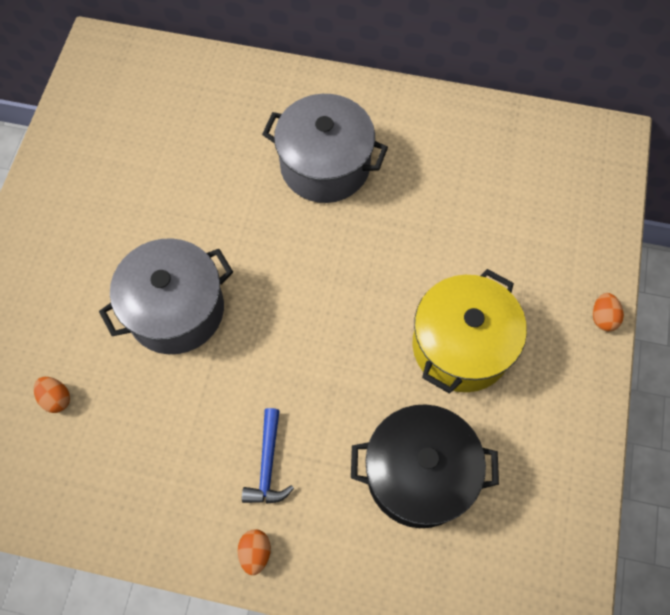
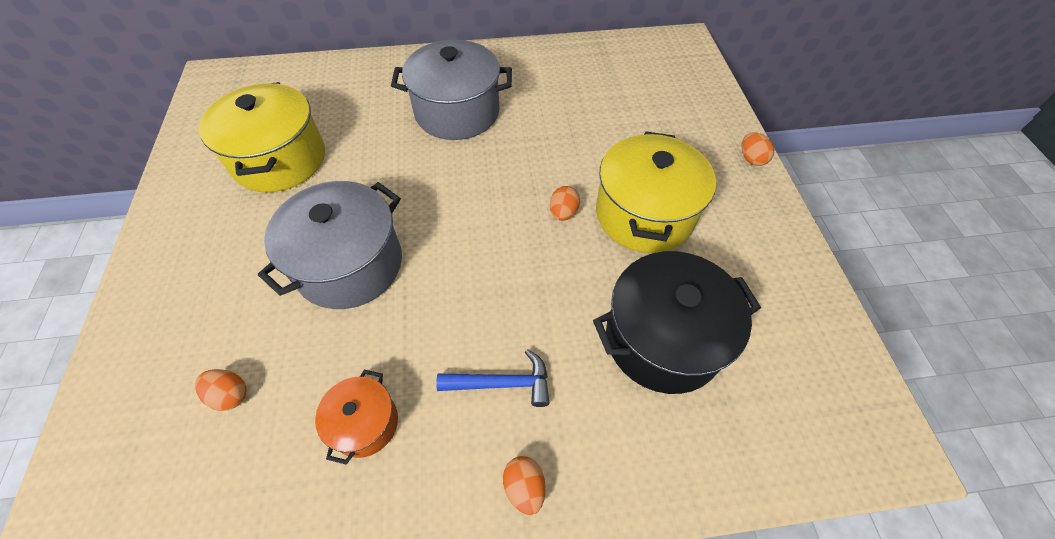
camera: 20 degrees left, 10 degrees down
blue hammer [242,408,294,504] -> blue hammer turned 75 degrees counterclockwise [436,349,550,407]
none -> yellow pot [199,82,325,193]
none -> orange pot [315,370,398,465]
none -> orange egg [550,186,580,221]

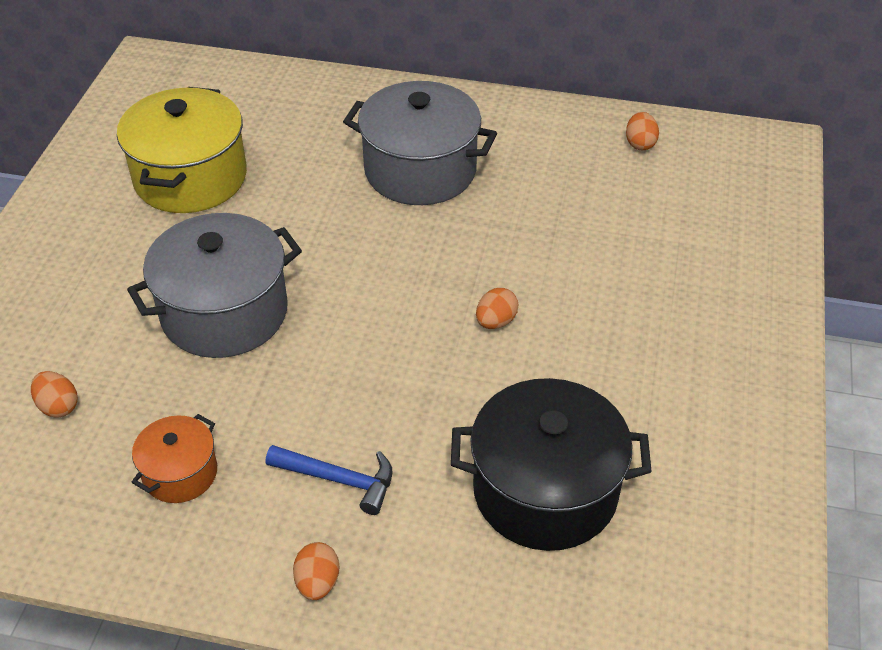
camera: 20 degrees right, 10 degrees down
yellow pot [596,131,716,253] -> none
orange egg [742,132,774,166] -> orange egg moved to [626,112,659,150]

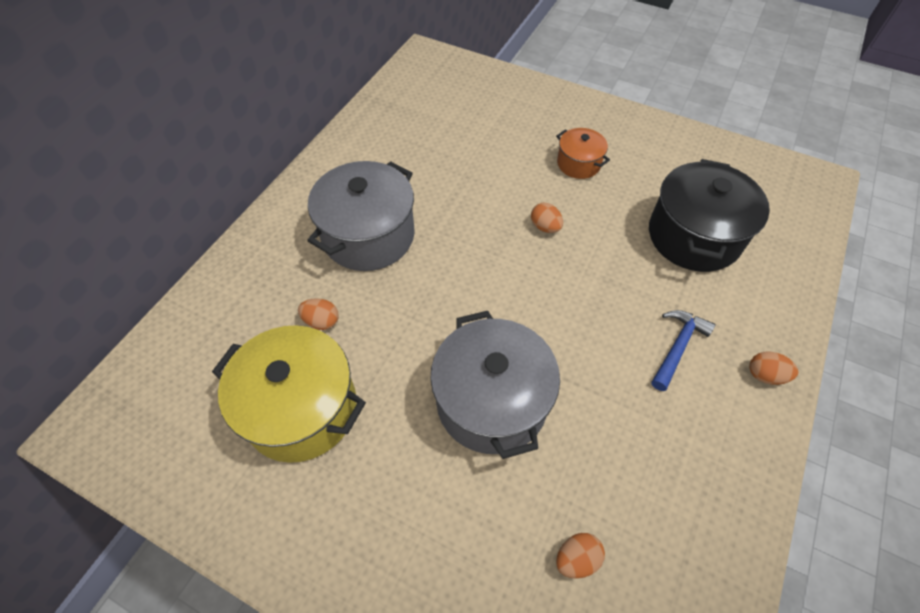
camera: 75 degrees left, 10 degrees up
orange pot [132,414,217,503] -> orange pot moved to [556,128,610,179]
orange egg [626,112,659,150] -> orange egg moved to [298,298,339,330]

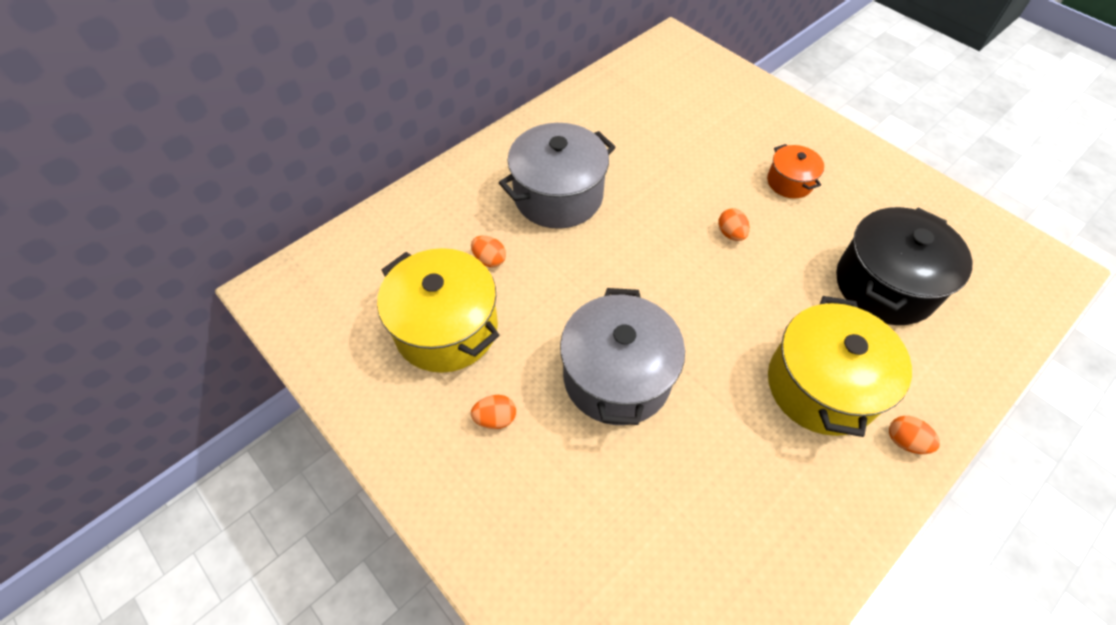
camera: 20 degrees right, 0 degrees up
orange egg [556,533,605,579] -> orange egg moved to [471,395,516,429]
blue hammer [651,310,716,391] -> yellow pot [768,296,912,437]

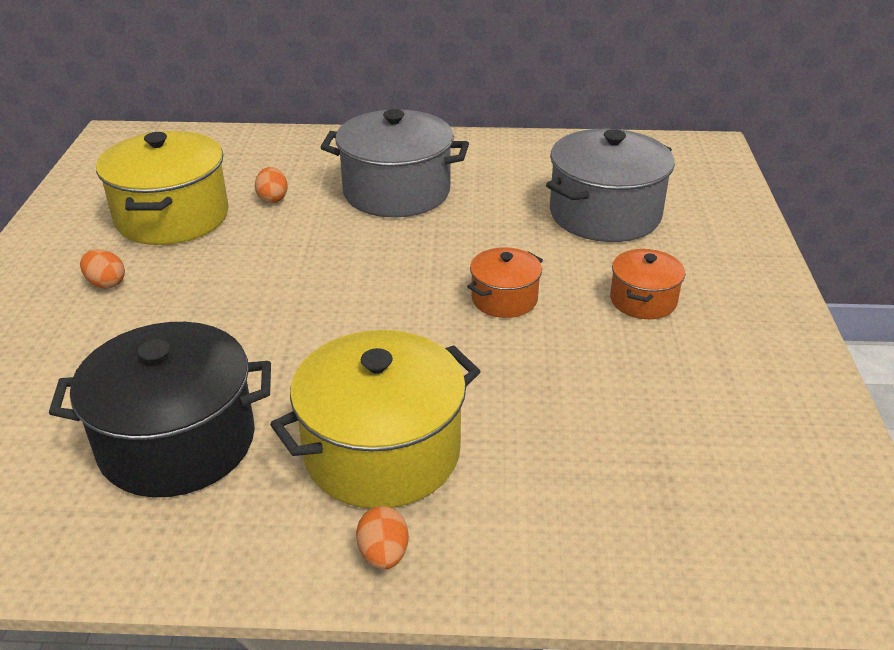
camera: 45 degrees right, 20 degrees down
grey pot [560,288,685,425] -> grey pot moved to [546,129,675,242]
orange egg [718,208,750,241] -> orange pot [467,247,543,318]
black pot [836,207,972,325] -> black pot moved to [49,322,271,497]

